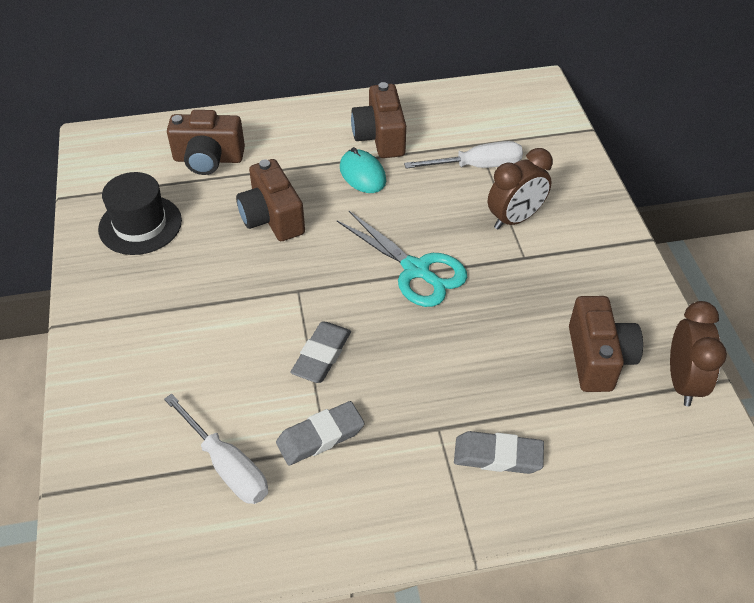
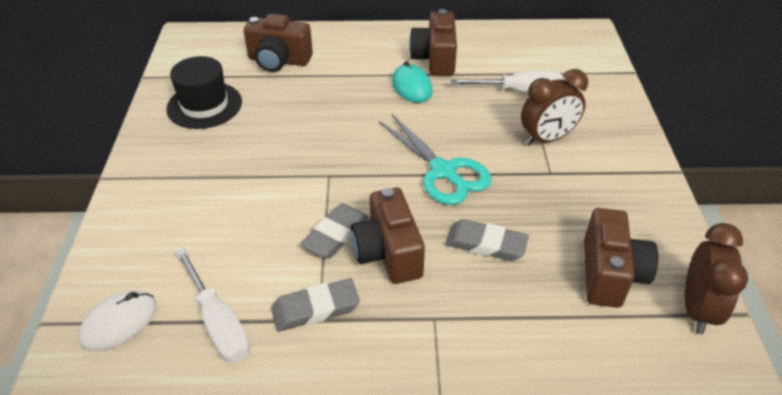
camera: 10 degrees right, 5 degrees down
brown camera [236,159,305,241] -> brown camera moved to [351,188,425,284]
grey eraser [454,431,544,474] -> grey eraser moved to [445,219,529,261]
none -> white mouse [78,290,157,351]

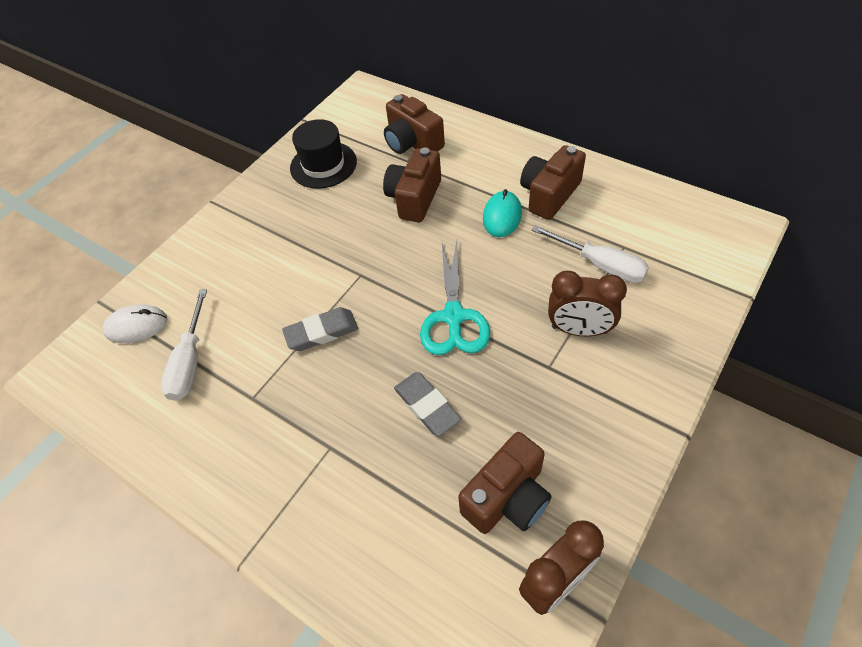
camera: 40 degrees right, 10 degrees up
grey eraser [271,278,360,332] -> none
brown camera [351,188,425,284] -> brown camera moved to [383,148,441,222]

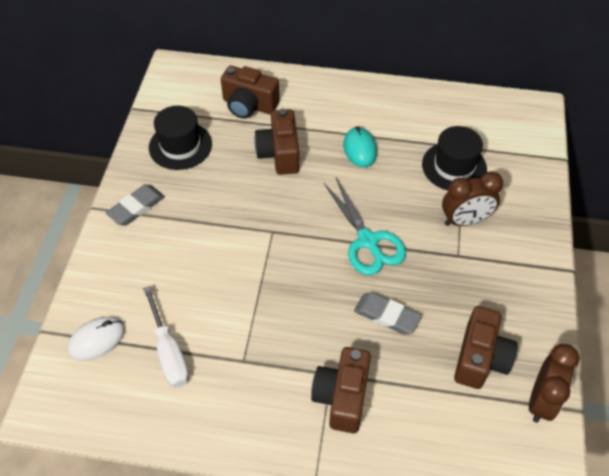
camera: 30 degrees left, 0 degrees up
grey eraser [282,307,358,351] -> grey eraser moved to [106,184,165,226]
brown camera [520,145,586,220] -> brown camera moved to [311,347,371,433]
white screwdriver [532,225,649,283] -> black hat [422,126,487,190]

